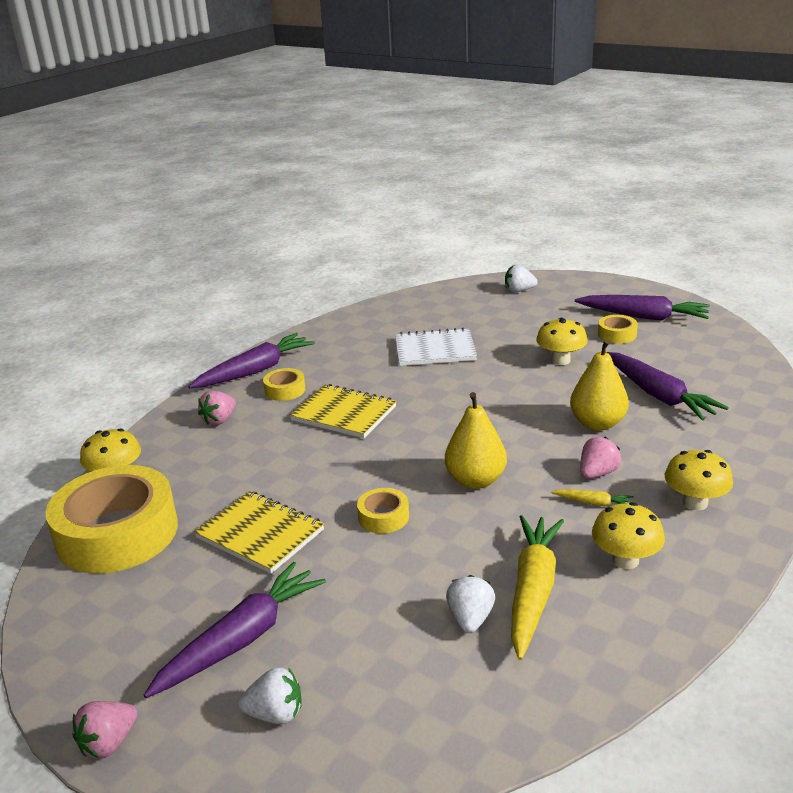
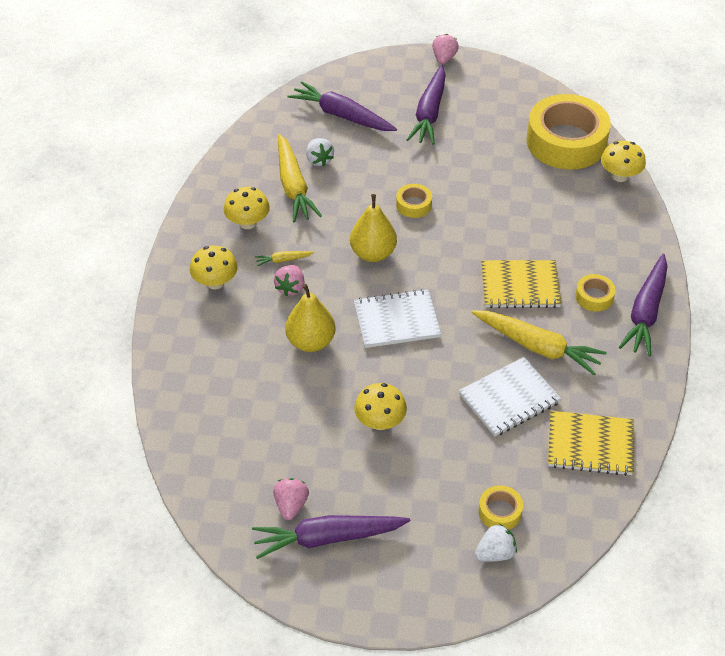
camera: 150 degrees right, 20 degrees up
yellow notebook [194,491,324,574] -> yellow notebook moved to [548,411,634,476]
pink strawberry [198,390,236,426] -> pink strawberry moved to [273,478,309,520]
white strawberry [238,667,302,724] -> none
yellow tape [598,315,638,344] -> yellow tape moved to [479,485,523,530]
purple carrot [606,352,729,421] -> purple carrot moved to [288,81,397,131]
none -> white notebook [354,289,441,348]
none -> yellow carrot [472,311,607,375]

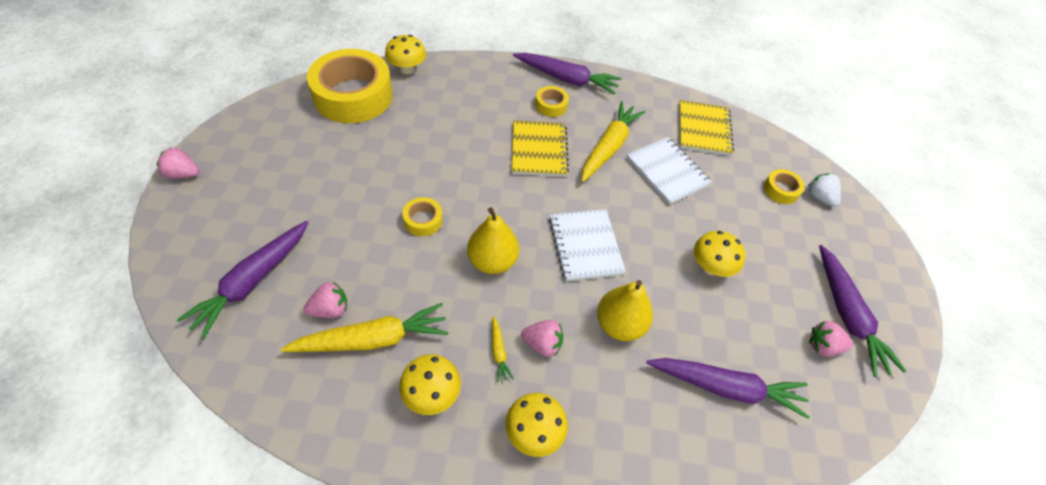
camera: 95 degrees left, 5 degrees up
white strawberry [306,138,334,166] -> pink strawberry [304,282,347,318]
purple carrot [407,65,446,145] -> purple carrot moved to [647,358,810,419]

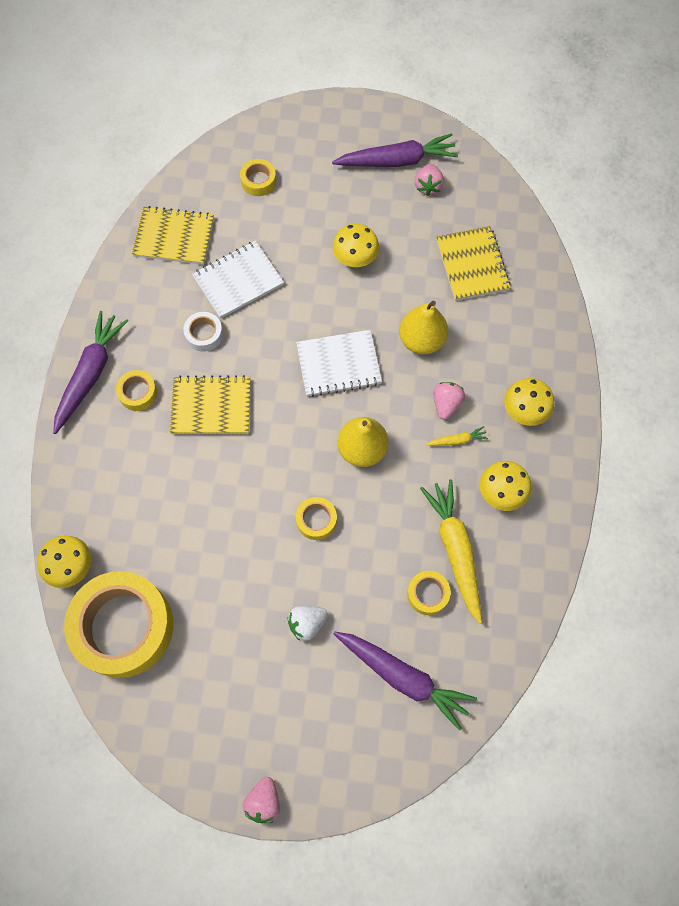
camera: 85 degrees left, 15 degrees up
pink strawberry [304,282,347,318] -> yellow tape [407,571,451,615]
yellow carrot [581,101,645,182] -> white tape [183,312,223,352]
purple carrot [647,358,810,419] -> yellow notebook [437,226,511,301]
white strawberry [808,173,841,207] -> white strawberry moved to [288,606,328,641]

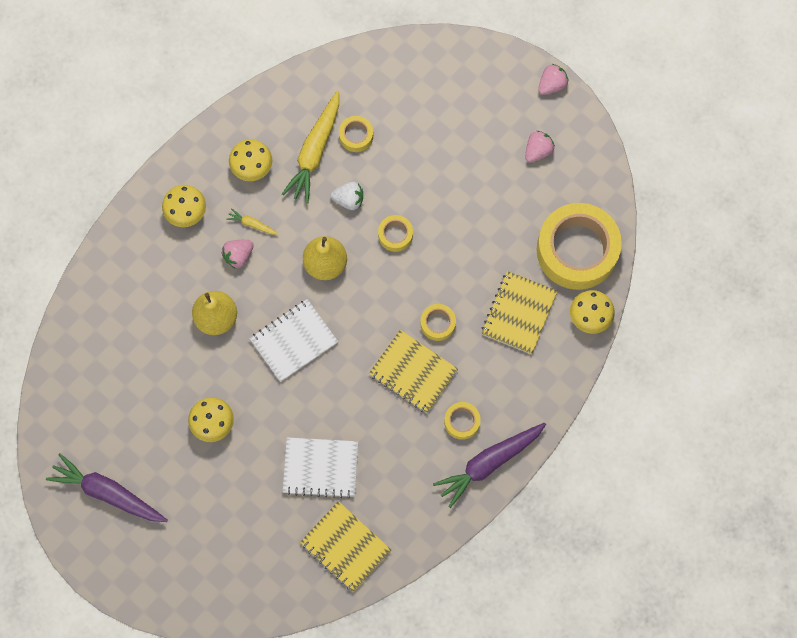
camera: 145 degrees left, 5 degrees up
white tape [183,312,223,352] -> none
yellow tape [240,159,276,196] -> yellow tape moved to [420,304,456,341]
white strawberry [288,606,328,641] -> white strawberry moved to [331,182,363,210]
white notebook [296,330,382,397] -> white notebook turned 60 degrees counterclockwise [249,299,338,382]
purple carrot [334,632,477,731] -> none
pink strawberry [415,164,444,196] -> pink strawberry moved to [525,131,555,162]
yellow notebook [437,226,511,301] -> yellow notebook moved to [481,271,557,354]

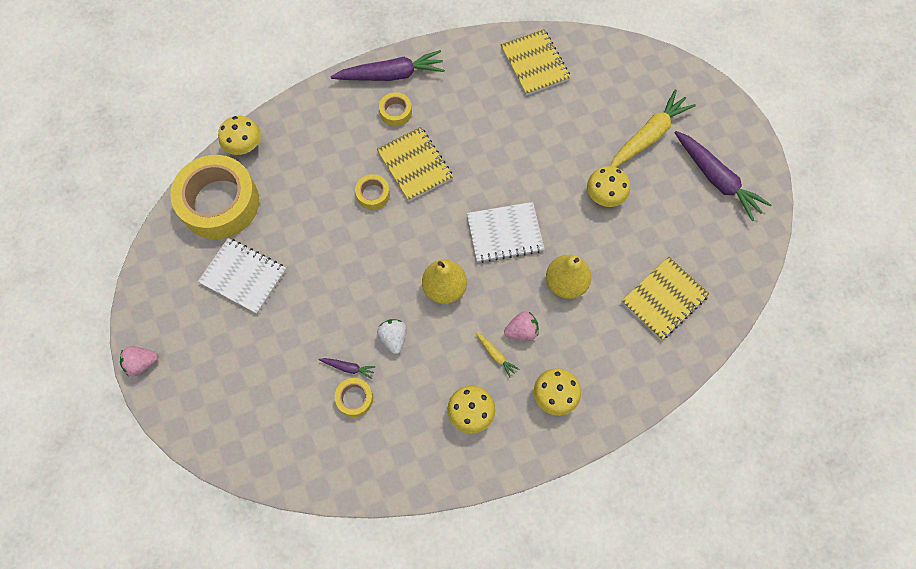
camera: 155 degrees left, 5 degrees down
yellow carrot [282,91,339,204] -> yellow carrot moved to [610,89,696,167]
white notebook [283,437,358,499] -> white notebook moved to [198,238,286,314]
white strawberry [331,182,363,210] -> white strawberry turned 45 degrees clockwise [377,319,407,354]
yellow tape [378,215,413,252] -> none
yellow notebook [481,271,557,354] -> yellow notebook moved to [621,257,710,340]
pink strawberry [525,131,555,162] -> none
none -> purple carrot [318,358,375,379]

